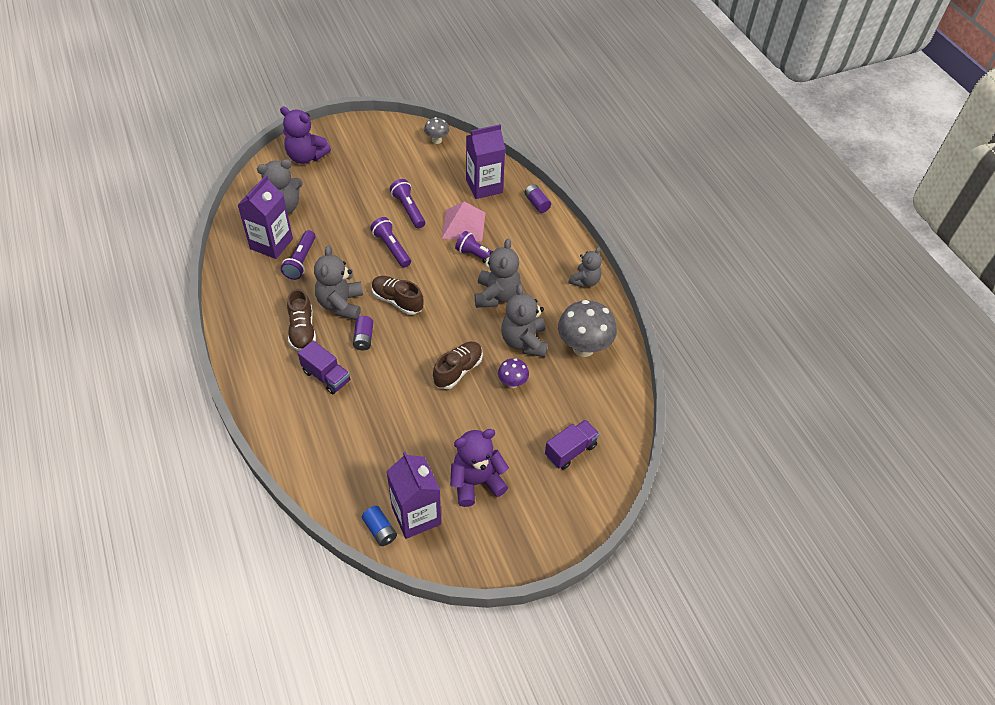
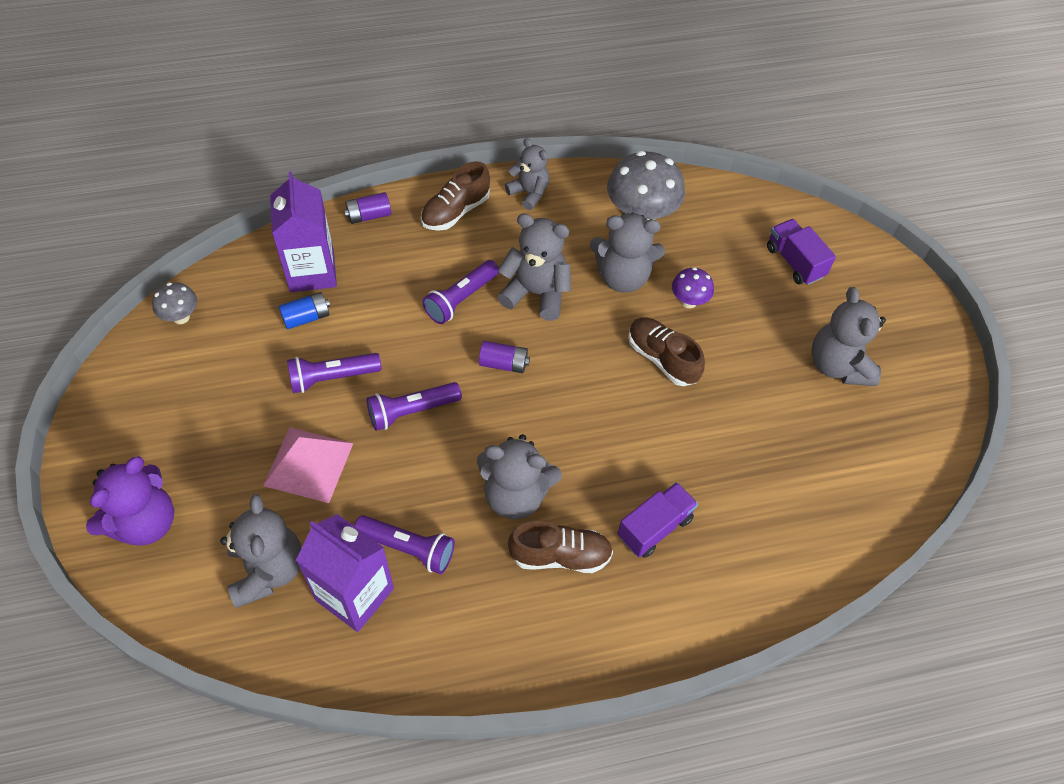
camera: 80 degrees left, 5 degrees up
purple battery [353,316,373,350] -> purple battery moved to [479,341,530,373]
blue battery [362,506,397,546] -> blue battery moved to [279,292,330,329]
brown shoe [372,276,423,315] -> brown shoe moved to [421,161,490,231]
purple carton [386,452,441,539] -> none
pink pyramid [442,201,485,241] -> pink pyramid moved to [263,427,353,503]
purple teddy bear [450,429,509,507] -> grey teddy bear [811,287,886,386]

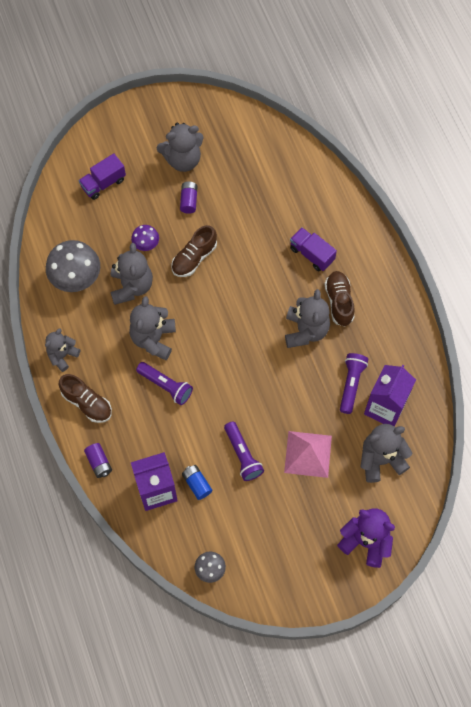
camera: 95 degrees left, 10 degrees up
purple flashlight [366,382,462,431] -> none
purple battery [479,341,530,373] -> purple battery moved to [180,181,197,214]

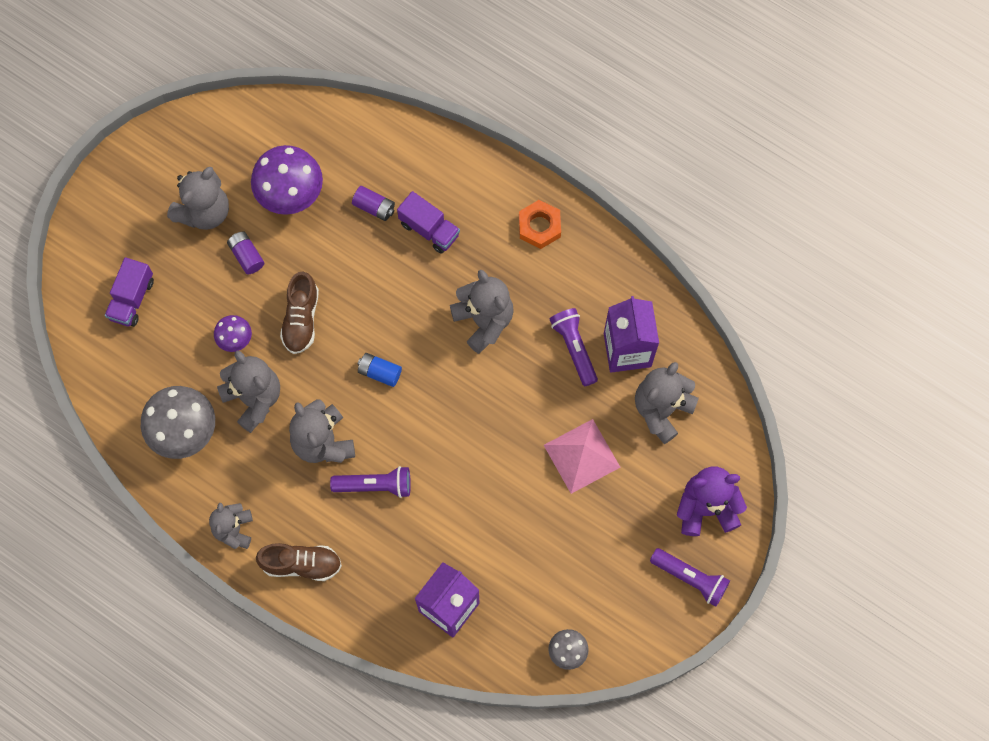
camera: 35 degrees left, 5 degrees up
purple battery [84,443,112,478] -> purple battery moved to [352,186,395,221]
blue battery [182,465,212,500] -> blue battery moved to [357,353,402,387]
purple flashlight [224,421,264,481] -> purple flashlight moved to [650,548,730,607]
purple truck [290,227,337,271] -> purple truck turned 150 degrees counterclockwise [397,191,460,254]
brown shoe [325,271,355,326] -> none
none -> purple mushroom [251,145,323,215]
none -> orange nut [519,200,561,249]

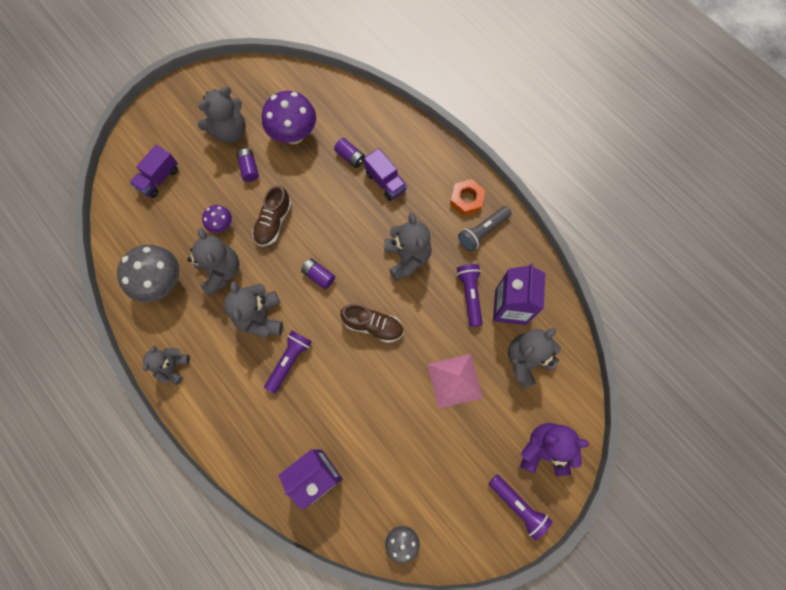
camera: 15 degrees right, 0 degrees up
brown shoe [256,543,342,581] -> brown shoe moved to [340,304,403,343]
purple flashlight [330,466,411,498] -> purple flashlight turned 75 degrees counterclockwise [264,330,312,394]
blue battery [357,353,402,387] -> purple battery [301,258,335,289]
none -> grey flashlight [458,206,512,251]

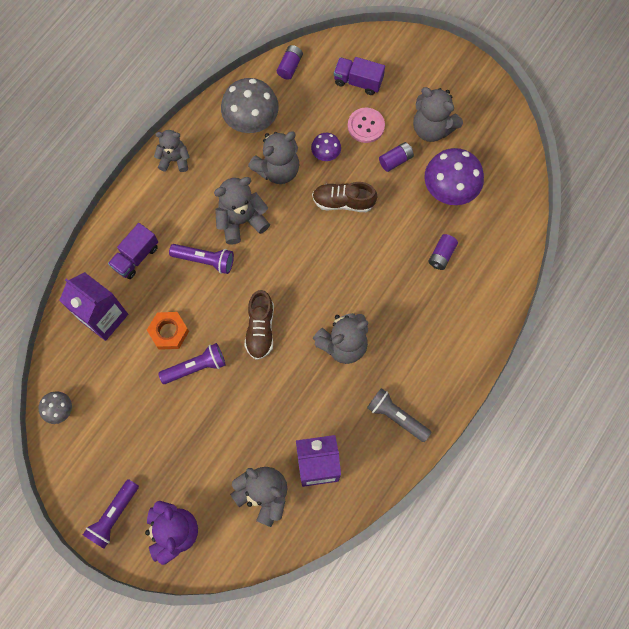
camera: 75 degrees right, 0 degrees up
purple battery [301,258,335,289] -> purple battery moved to [277,45,303,80]
purple truck [364,148,407,201] -> purple truck moved to [108,223,158,279]
pink pyramid [427,354,483,409] -> none
orange nut [450,179,485,216] -> orange nut moved to [147,312,189,350]
purple flashlight [457,264,483,327] -> purple flashlight moved to [158,343,226,384]
none -> pink button [348,108,385,143]

